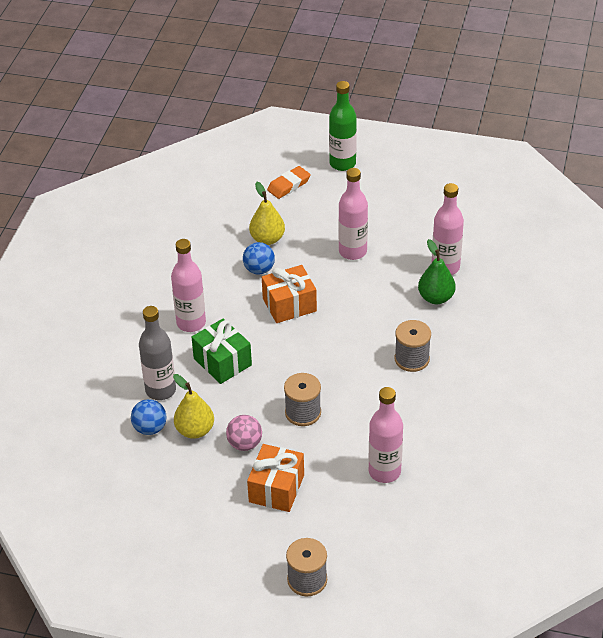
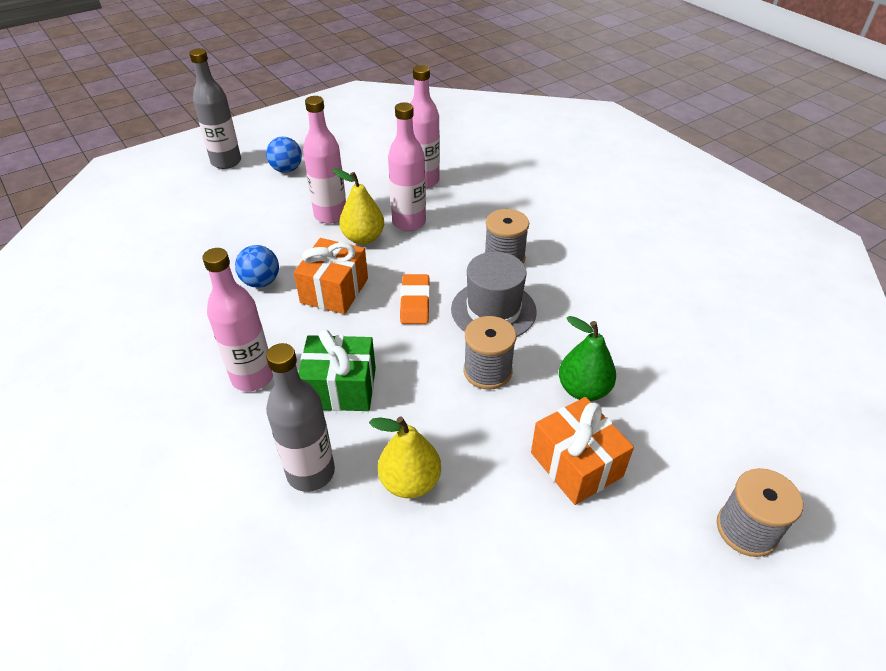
camera: 50 degrees left, 0 degrees up
blue ball [131,399,167,435] -> blue ball moved to [266,137,302,173]
pink ball [226,415,262,451] -> none
yellow pear [249,182,285,245] -> yellow pear moved to [332,168,384,245]
orange eraser [267,166,311,199] -> orange eraser moved to [400,274,430,324]
green bottle [329,81,357,171] -> grey bottle [189,48,241,169]
pink bottle [369,387,403,483] -> pink bottle moved to [388,102,426,231]
green pear [418,239,456,304] -> green pear moved to [559,316,616,401]
none -> grey hat [451,252,537,337]

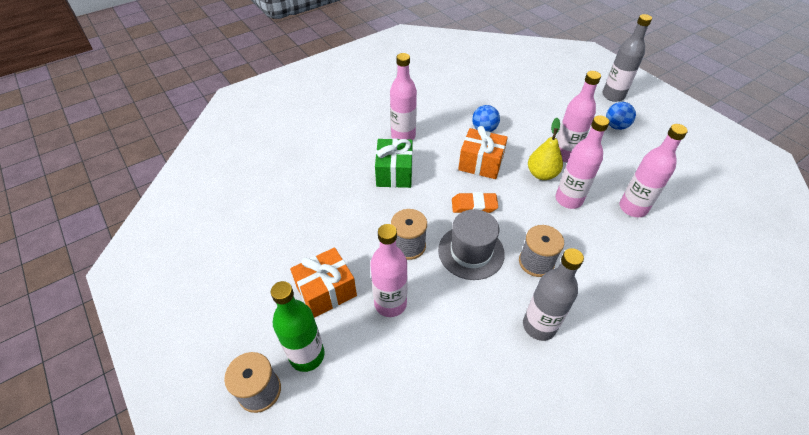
camera: 90 degrees right, 5 degrees up
grey bottle [266,343,335,492] -> grey bottle moved to [523,248,584,341]
yellow pear [369,416,441,498] -> none
green pear [559,316,616,401] -> pink bottle [370,224,408,317]
none -> green bottle [271,281,325,372]

